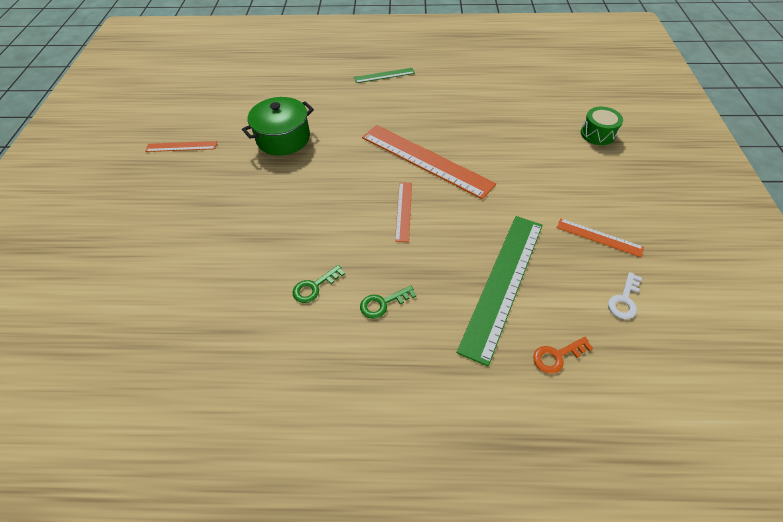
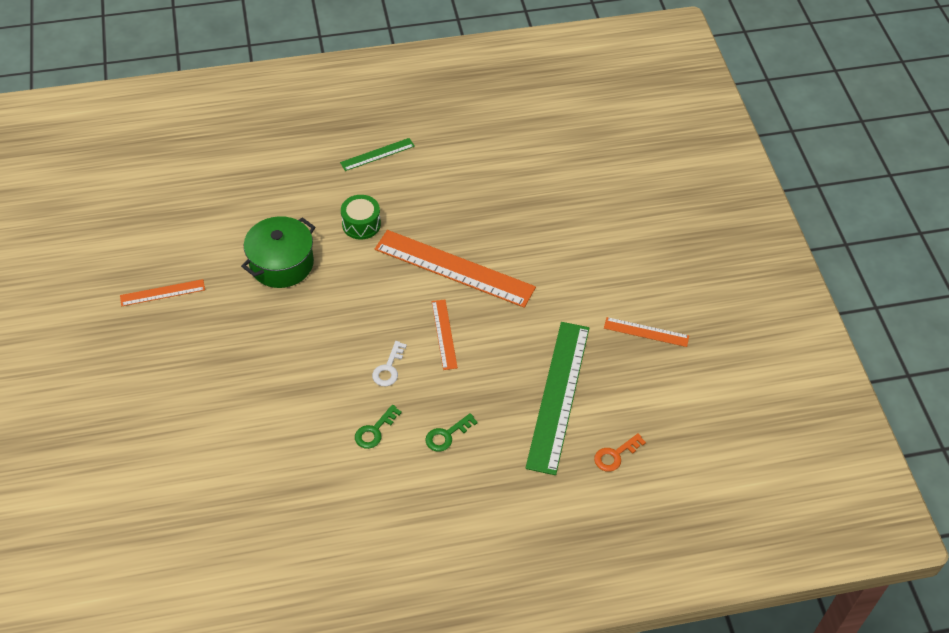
camera: 15 degrees left, 0 degrees up
green drum [581,107,623,145] -> green drum moved to [341,195,381,240]
white key [608,272,642,319] -> white key moved to [372,341,407,387]

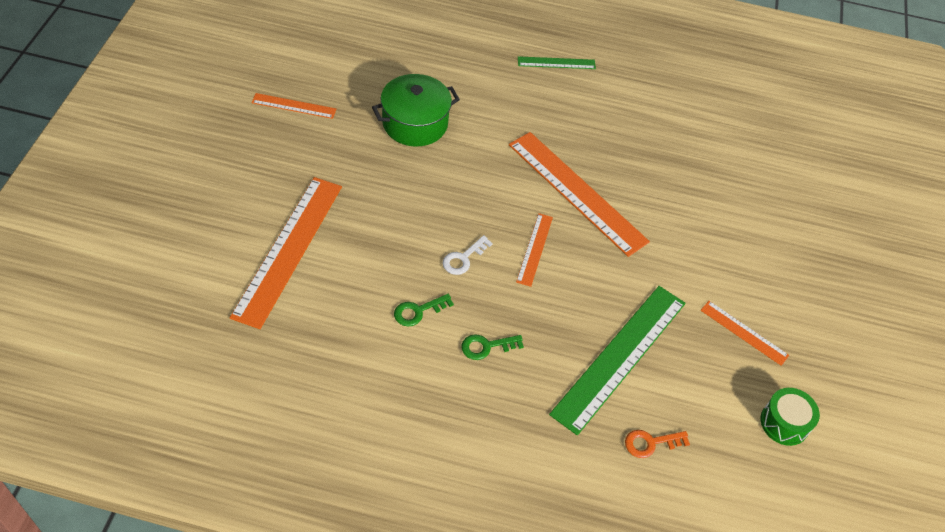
camera: 20 degrees right, 0 degrees up
green drum [341,195,381,240] -> green drum moved to [761,388,820,446]
none -> orange ruler [230,177,342,329]

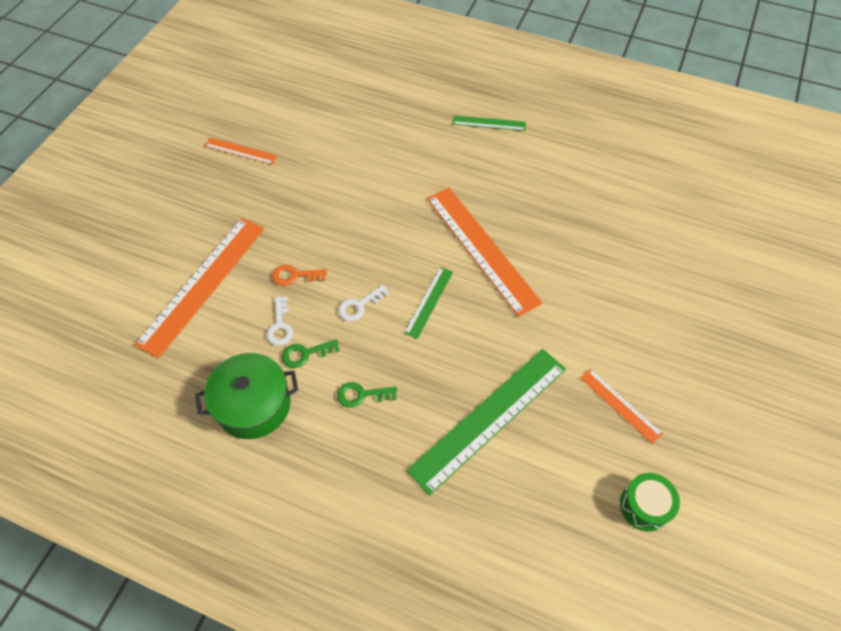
camera: 15 degrees right, 5 degrees up
green pot [372,74,460,146] -> green pot moved to [195,353,298,439]
orange ruler [516,213,553,287] -> green ruler [404,267,453,339]
orange key [625,430,690,458] -> orange key moved to [272,264,327,286]
none -> white key [267,297,293,346]

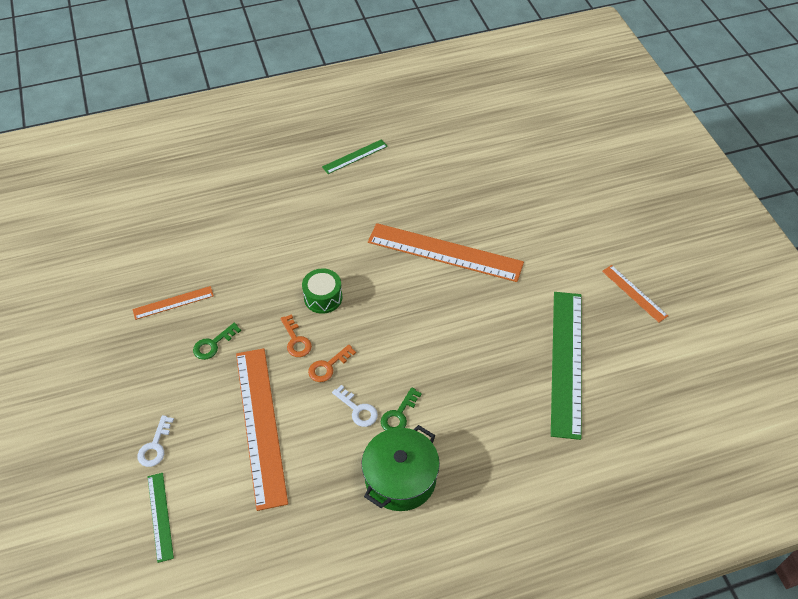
camera: 40 degrees left, 5 degrees down
green key [337,382,397,408] -> green key moved to [193,323,241,360]
white key [338,285,390,321] -> white key moved to [137,415,174,467]
green ruler [404,267,453,339] -> green ruler moved to [148,473,174,563]
orange ruler [580,368,663,444] -> orange ruler turned 45 degrees clockwise [602,265,668,323]
green drum [620,473,680,532] -> green drum moved to [302,268,342,314]
none -> orange key [280,314,312,357]

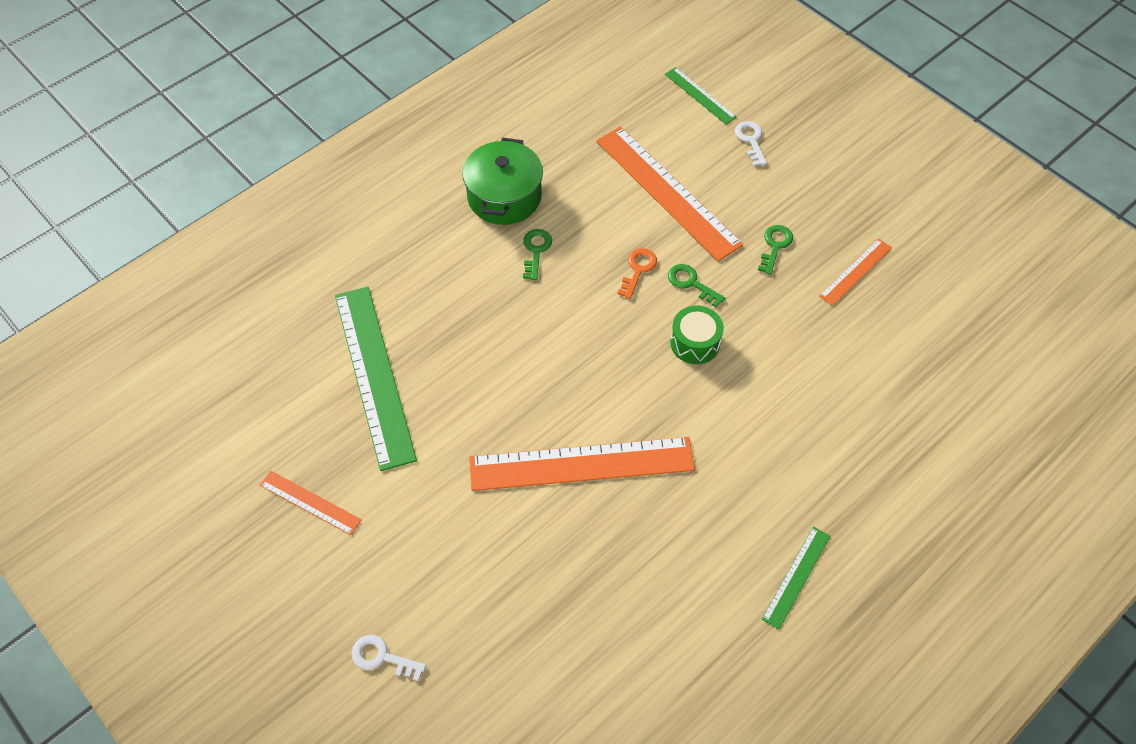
camera: 155 degrees right, 5 degrees up
orange key [280,314,312,357] -> green key [668,264,725,307]
white key [332,385,378,427] -> white key moved to [352,635,426,681]

